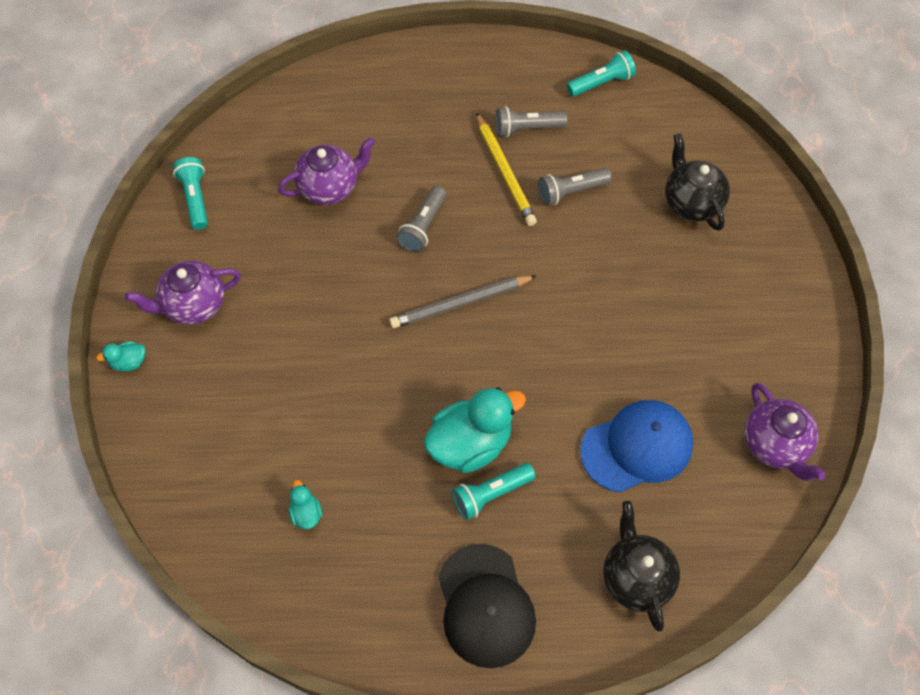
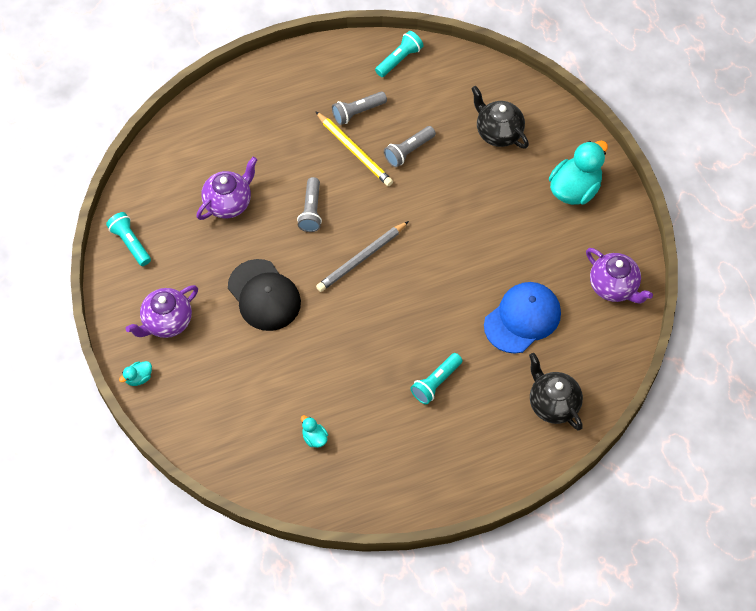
camera: 20 degrees left, 0 degrees up
turquoise duck [424,387,526,473] -> turquoise duck moved to [549,141,608,205]
black cap [438,544,536,668] -> black cap moved to [228,259,301,331]

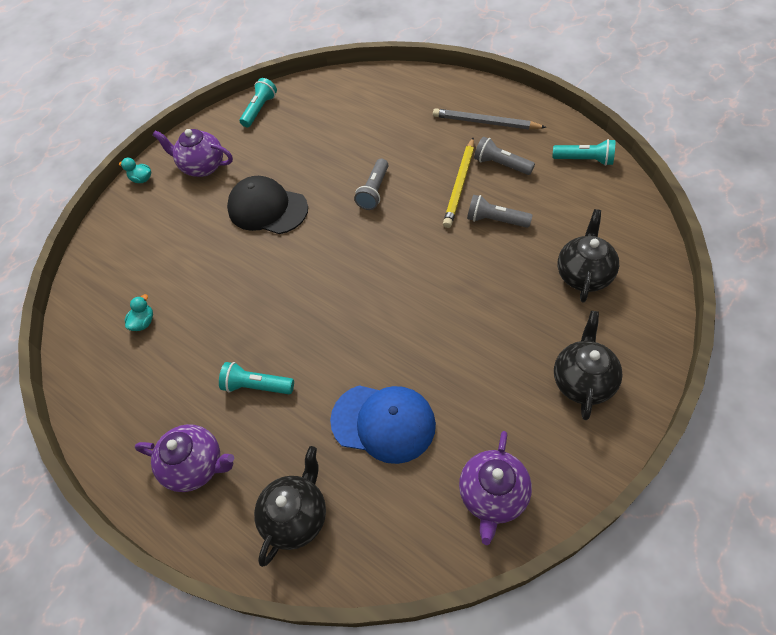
camera: 65 degrees right, 5 degrees down
purple teapot [196,157,257,220] -> purple teapot moved to [135,424,234,492]
black cap [228,259,301,331] -> black cap turned 90 degrees clockwise [227,176,308,234]
grey flashlight [297,177,322,232] -> grey flashlight turned 45 degrees counterclockwise [354,159,388,210]
grey pencil [316,221,409,292] -> grey pencil moved to [433,108,547,130]
turquoise duck [549,141,608,205] -> black teapot [554,311,623,420]

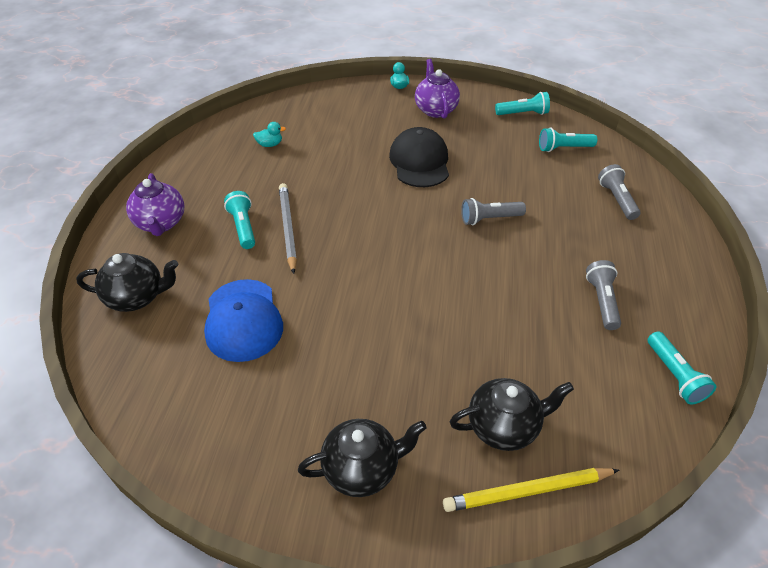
camera: 55 degrees right, 10 degrees down
grey pencil [433,108,547,130] -> grey pencil moved to [279,183,297,274]
yellow pencil [443,138,474,228] -> yellow pencil moved to [443,468,619,512]
purple teapot [459,431,532,545] -> none
grey flashlight [467,195,533,228] -> grey flashlight moved to [598,164,640,220]
none -> turquoise flashlight [539,128,597,152]

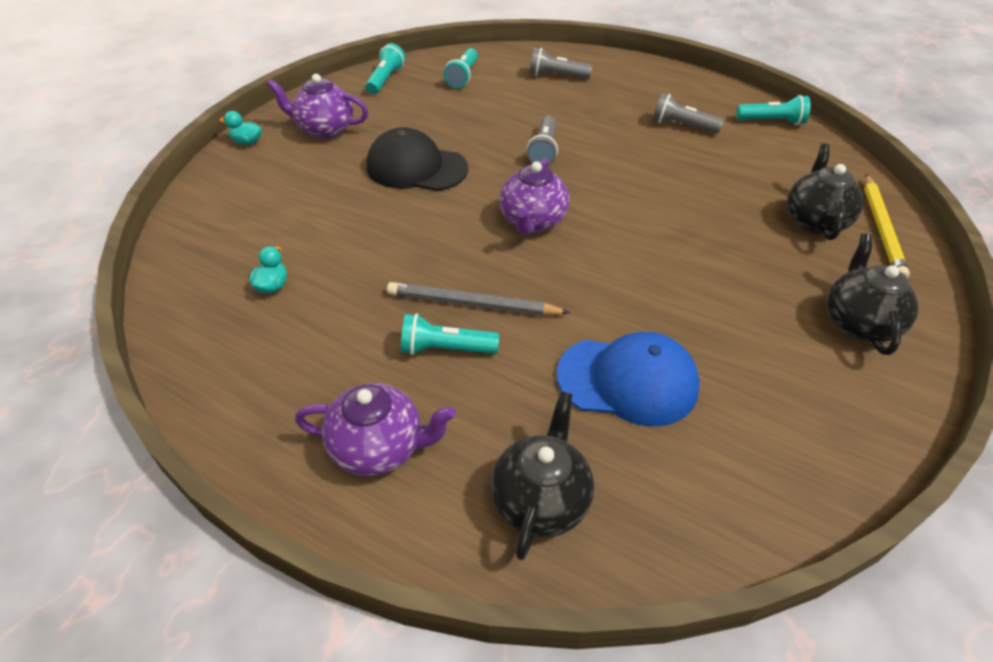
camera: 70 degrees left, 0 degrees up
none -> purple teapot [499,158,569,235]

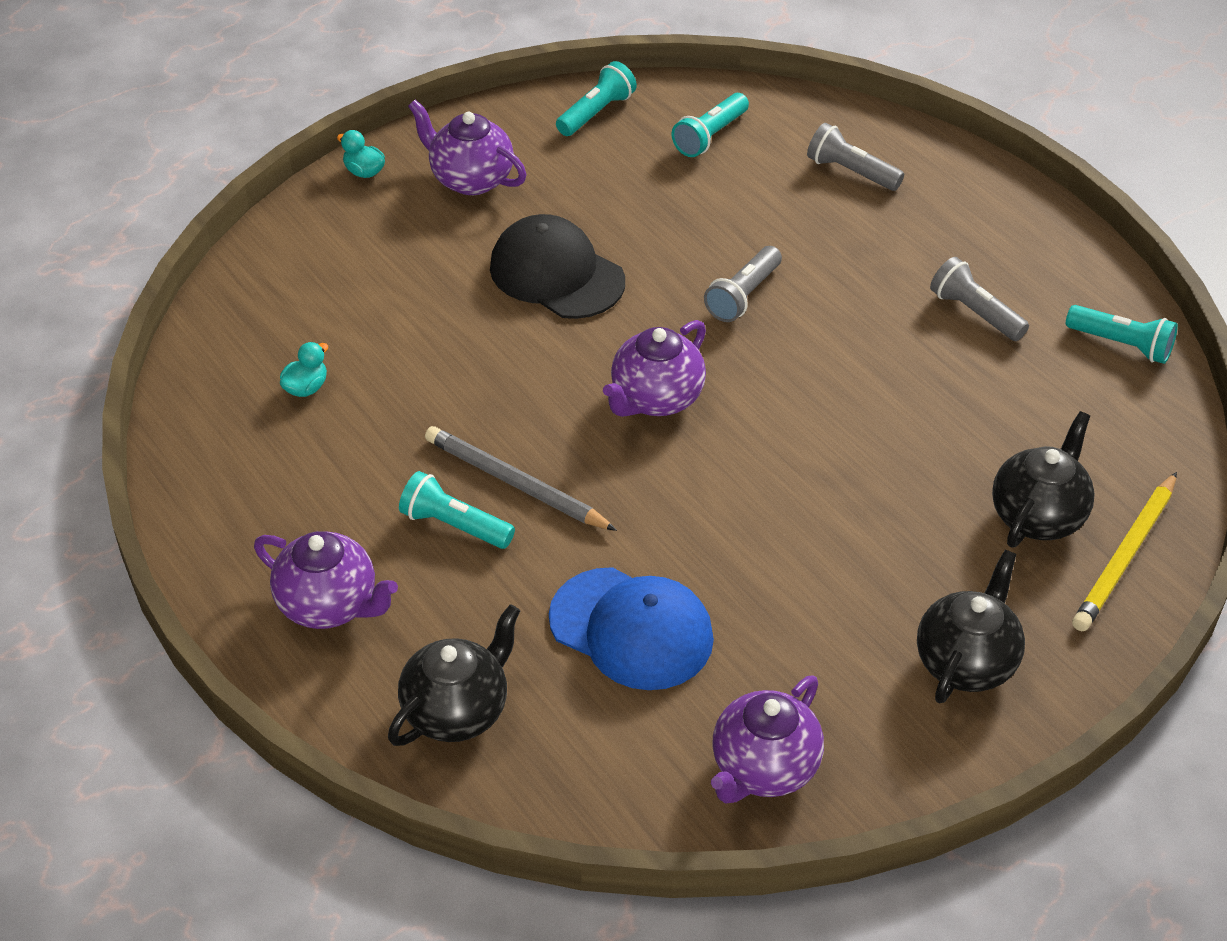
camera: 25 degrees right, 0 degrees up
none -> purple teapot [711,675,824,804]

